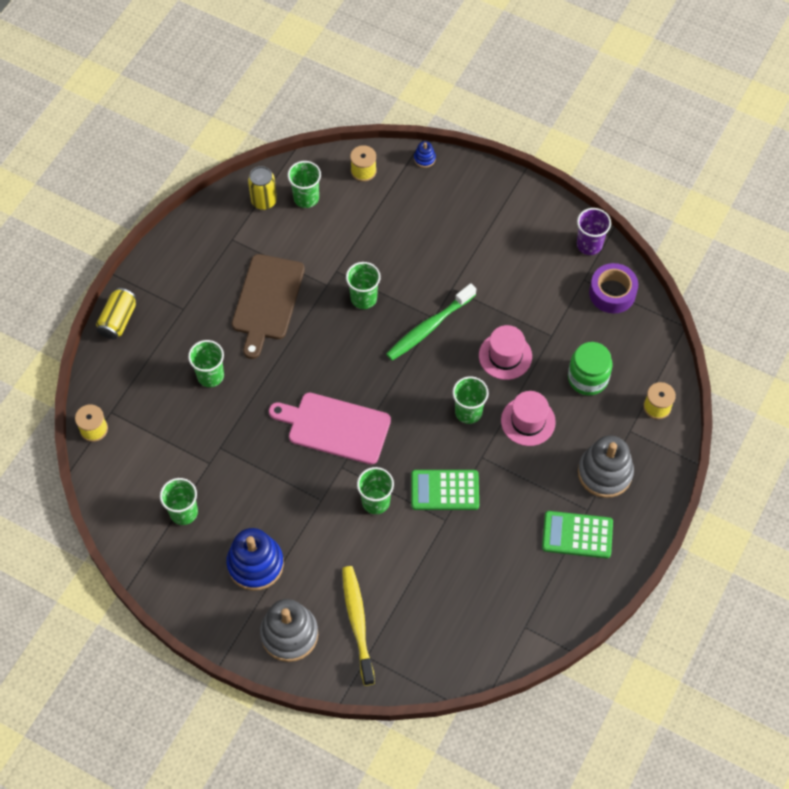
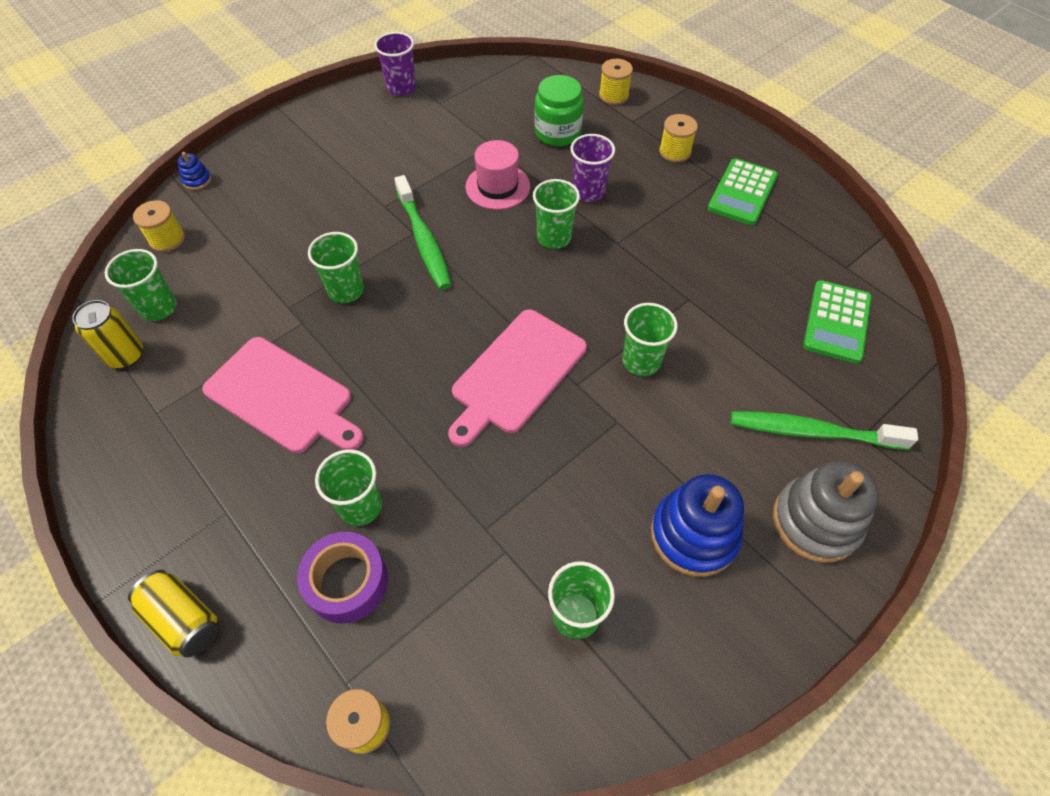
camera: 70 degrees left, 5 degrees down
brown cutting board [232,254,305,359] -> pink cutting board [202,337,364,453]
yellow toothbrush [342,566,375,686] -> green toothbrush [730,411,918,450]
green calculator [411,470,479,510] -> green calculator moved to [803,280,872,364]
pink hat [501,391,556,446] -> purple cup [570,134,615,202]
grey stacking toy [578,435,634,498] -> yellow spool [659,114,698,162]
purple tape [589,263,638,313] -> purple tape moved to [297,532,388,624]

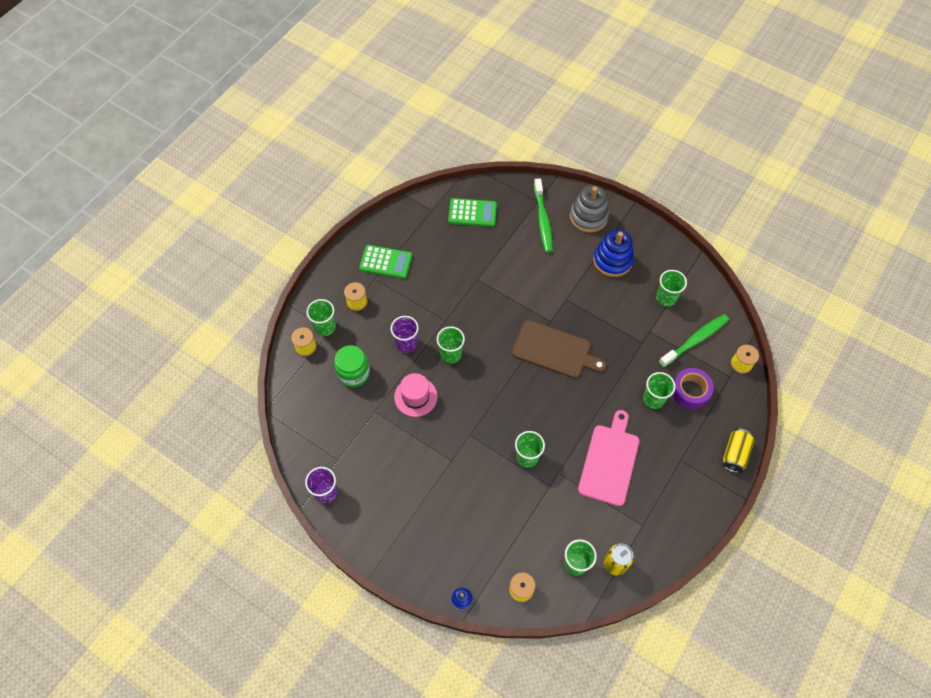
camera: 105 degrees left, 5 degrees up
green toothbrush [394,175,452,290] -> green toothbrush moved to [659,314,729,368]
pink cutting board [448,310,587,447] -> brown cutting board [512,320,607,378]
green cup [623,303,678,376] -> green cup moved to [307,299,336,336]

